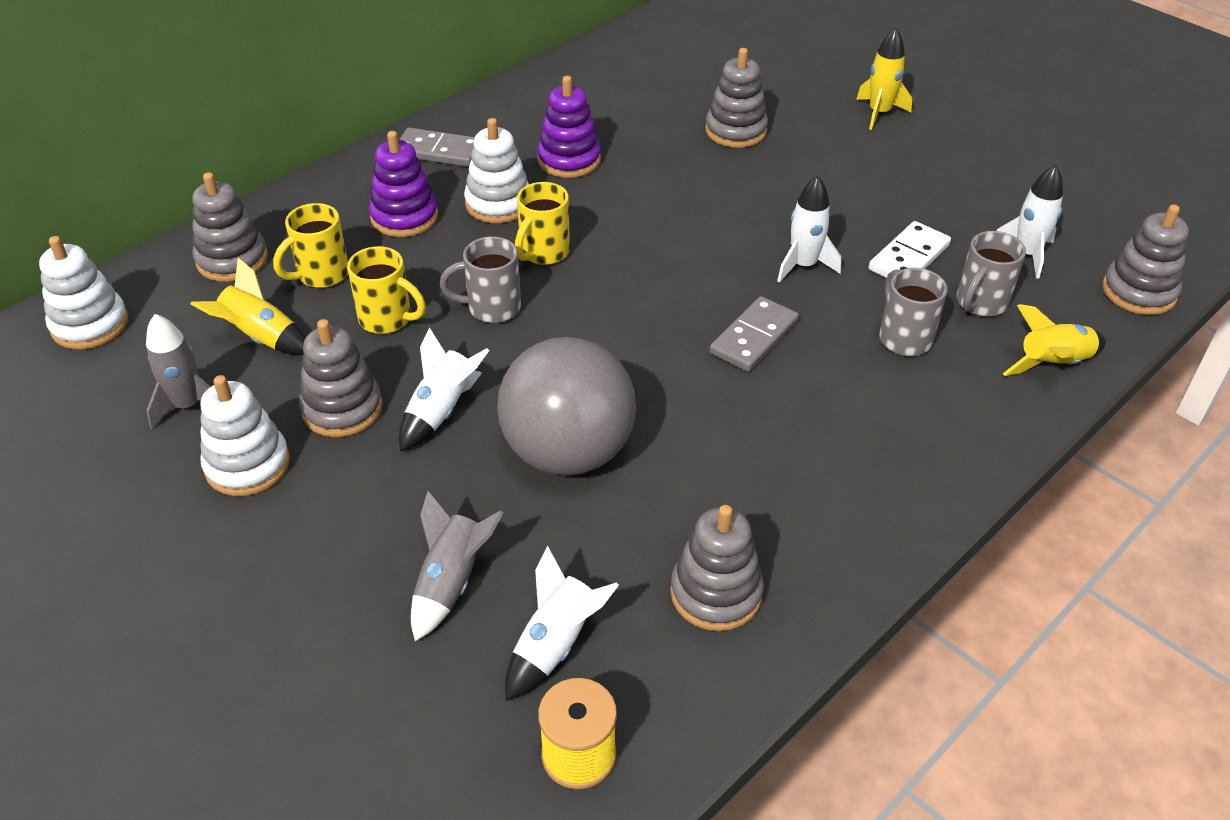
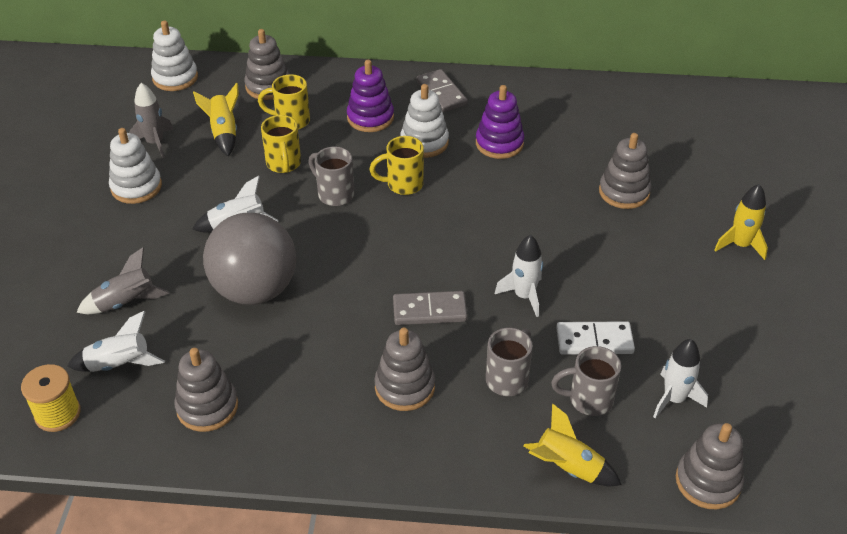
camera: 50 degrees right, 0 degrees up
grey stacking toy [299,319,383,437] -> grey stacking toy moved to [374,328,435,411]

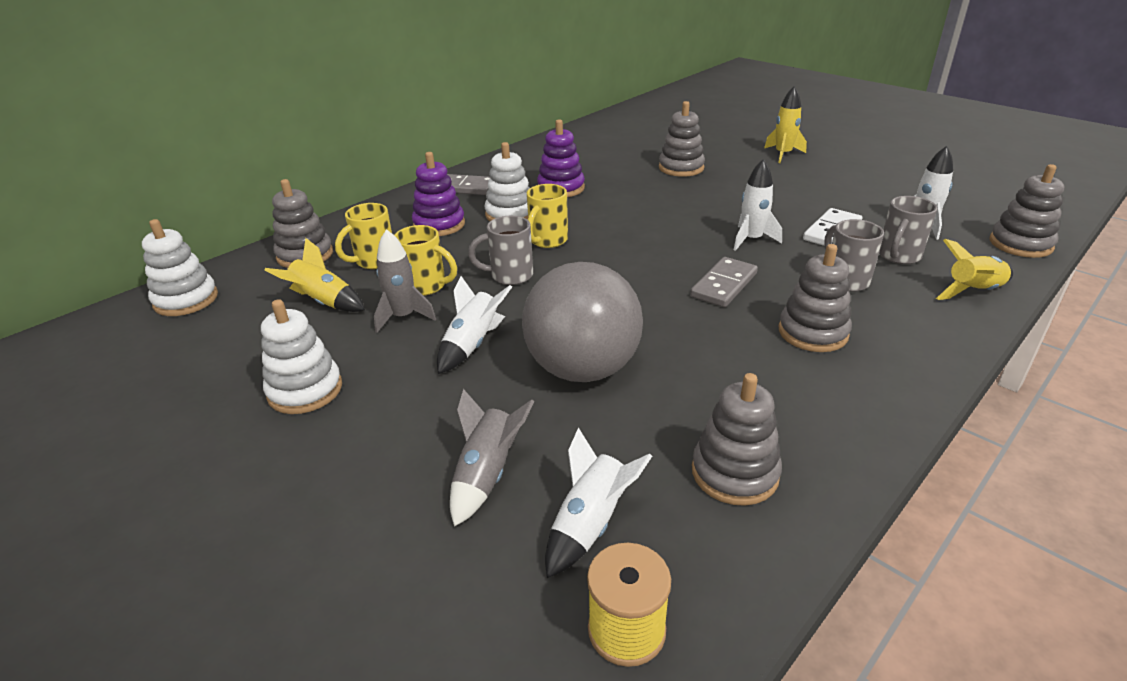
camera: 50 degrees left, 10 degrees down
grey rocket [129,83,173,158] -> grey rocket moved to [374,229,436,333]

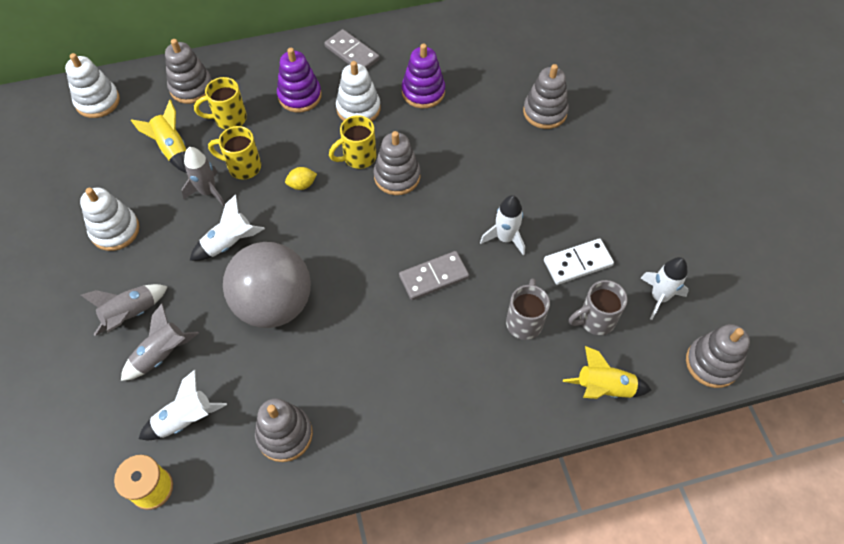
camera: 30 degrees right, 25 degrees up
yellow mug [395,225,457,296] -> yellow mug turned 135 degrees clockwise [208,126,261,179]
grey mug [468,216,533,285] -> yellow lemon [285,167,317,190]
yellow rocket [764,86,807,163] -> none
grey stacking toy [779,244,852,352] -> grey stacking toy moved to [374,131,420,195]
none -> grey rocket [81,284,168,336]

